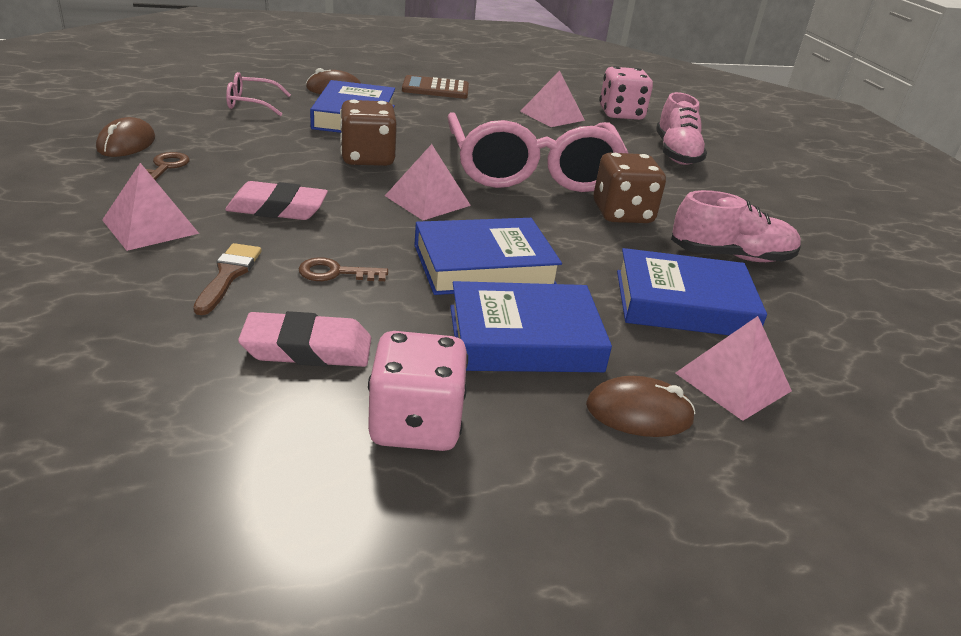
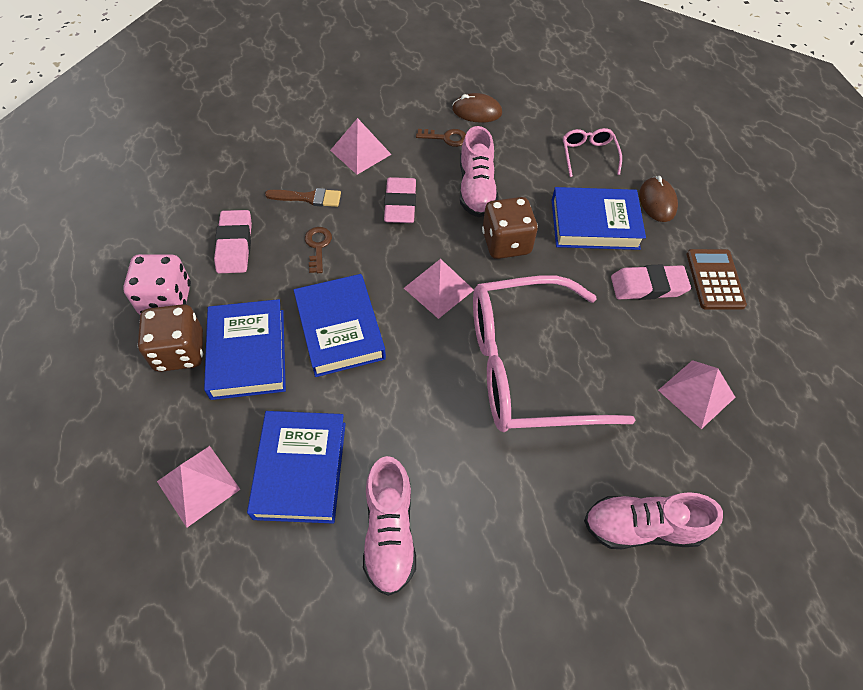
camera: 90 degrees right, 25 degrees up
brown mouse [586,376,696,437] -> none
brown dice [593,153,666,223] -> brown dice moved to [137,304,203,372]
pink dice [599,66,653,120] -> none
none -> pink shoe [460,126,499,217]
none -> pink eraser [611,264,691,300]

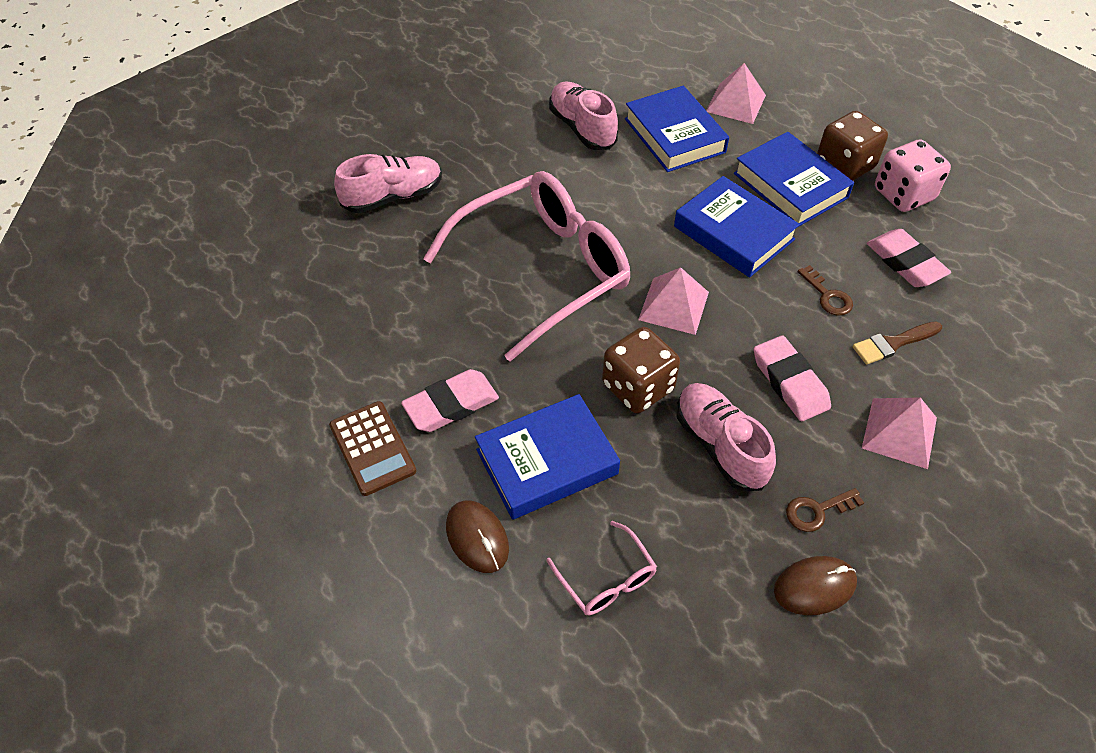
camera: 155 degrees right, 5 degrees down
pink pyramid [658,360,735,429] -> none

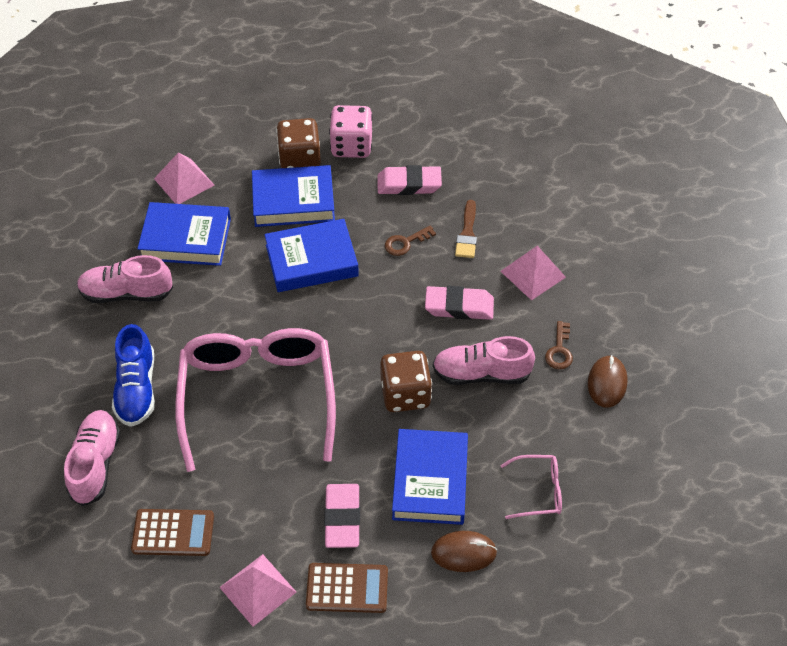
camera: 60 degrees left, 0 degrees up
pink pyramid [638,267,709,335] -> pink pyramid moved to [219,554,296,626]
brown key [798,265,853,316] -> brown key turned 150 degrees clockwise [385,226,436,256]
none -> blue shoe [112,324,155,427]
none -> brown calculator [131,509,214,556]

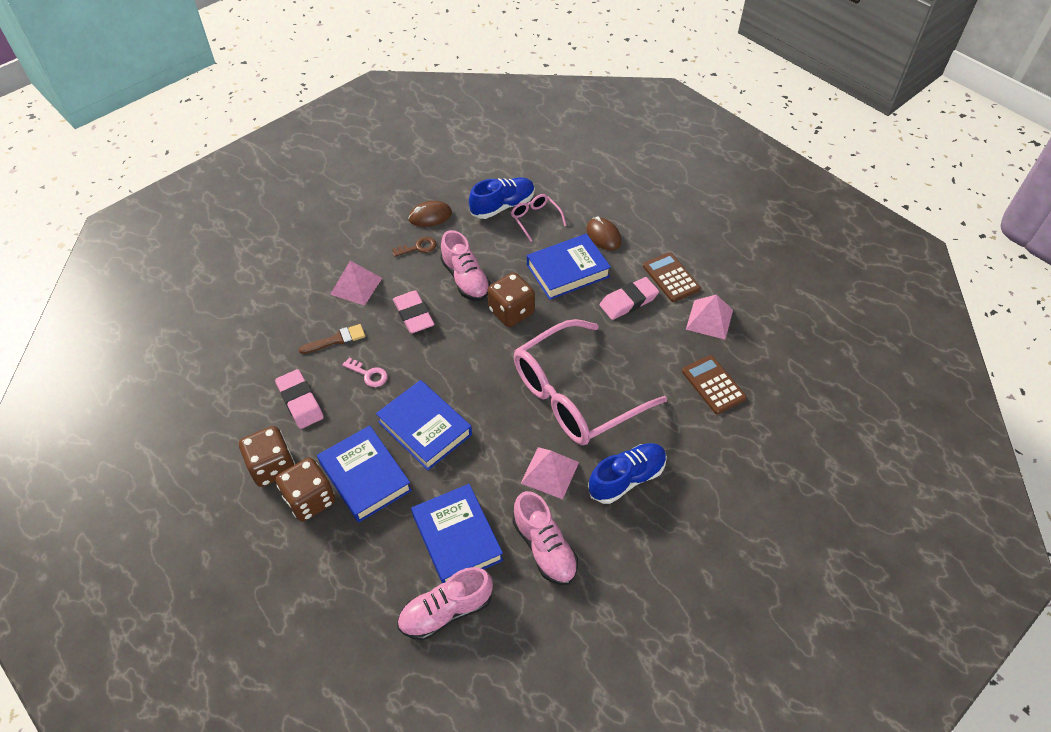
camera: 120 degrees left, 0 degrees up
pink shoe [64,410,120,506] -> pink shoe moved to [397,567,493,640]
pink pyramid [154,152,214,204] -> pink pyramid moved to [521,447,579,499]
pink dice [329,105,373,158] -> brown dice [239,426,295,487]
brown key [385,226,436,256] -> pink key [342,358,388,387]
none -> blue shoe [469,177,535,219]

